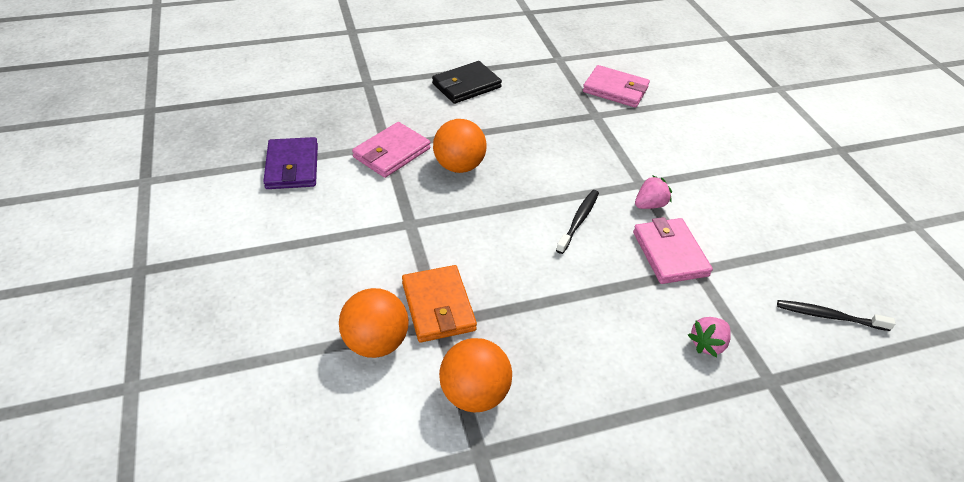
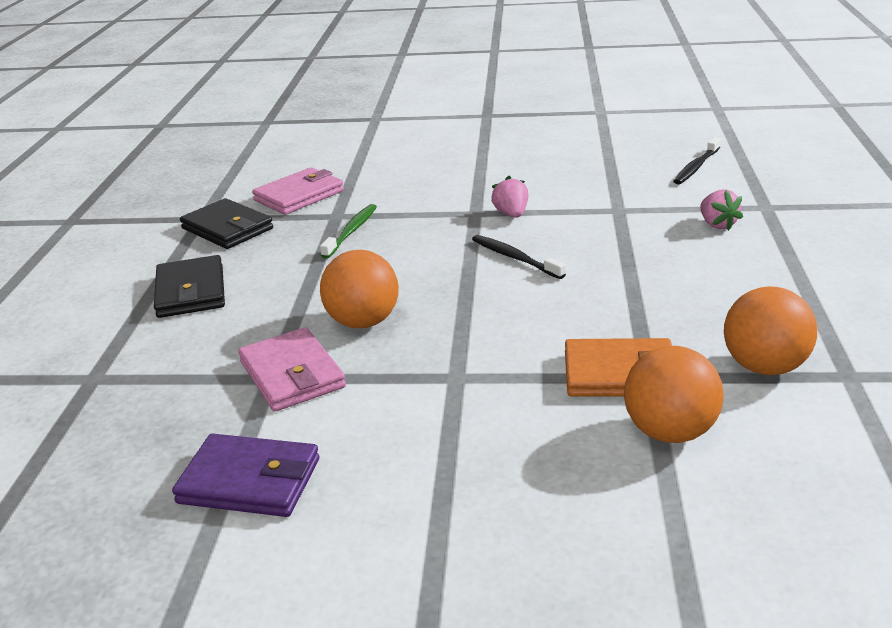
camera: 65 degrees left, 15 degrees down
pink wallet [633,217,713,284] -> none
none -> black wallet [180,198,273,249]
none -> green toothbrush [320,204,377,259]

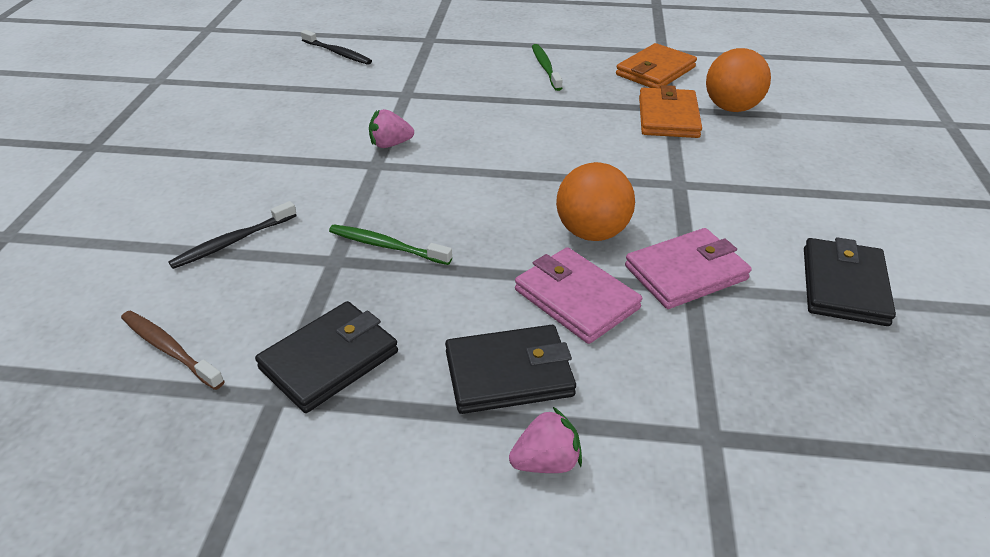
camera: 90 degrees left, 10 degrees up
purple wallet [172,434,320,517] -> black wallet [804,237,896,326]
pink wallet [252,168,344,215] -> pink wallet moved to [515,247,642,344]
black toothbrush [472,235,566,279] -> black toothbrush moved to [168,201,297,269]
pink strawberry [700,189,743,231] -> pink strawberry moved to [509,407,582,473]
orange ball [724,286,817,375] -> orange wallet [616,43,697,88]
none -> brown toothbrush [121,311,225,390]
none -> green toothbrush [532,44,563,91]

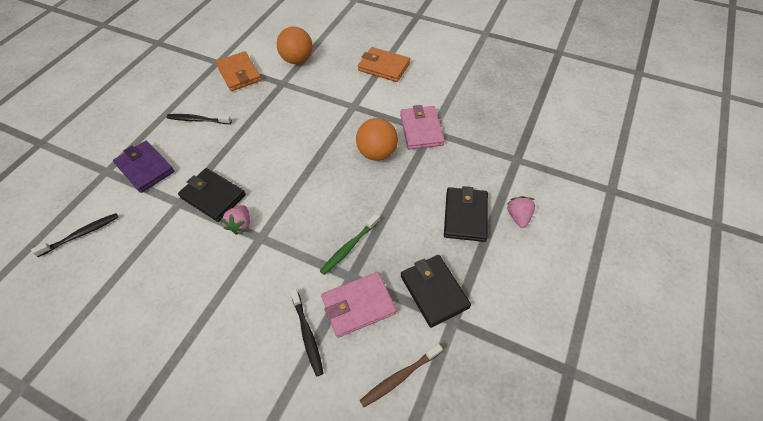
camera: 70 degrees left, 15 degrees up
pink wallet [515,247,642,344] -> pink wallet moved to [321,272,396,338]
green toothbrush [532,44,563,91] -> black toothbrush [167,114,232,124]
orange wallet [639,85,702,138] -> orange wallet moved to [358,47,410,82]
black wallet [804,237,896,326] -> black wallet moved to [178,168,246,222]
none -> purple wallet [113,141,174,193]

